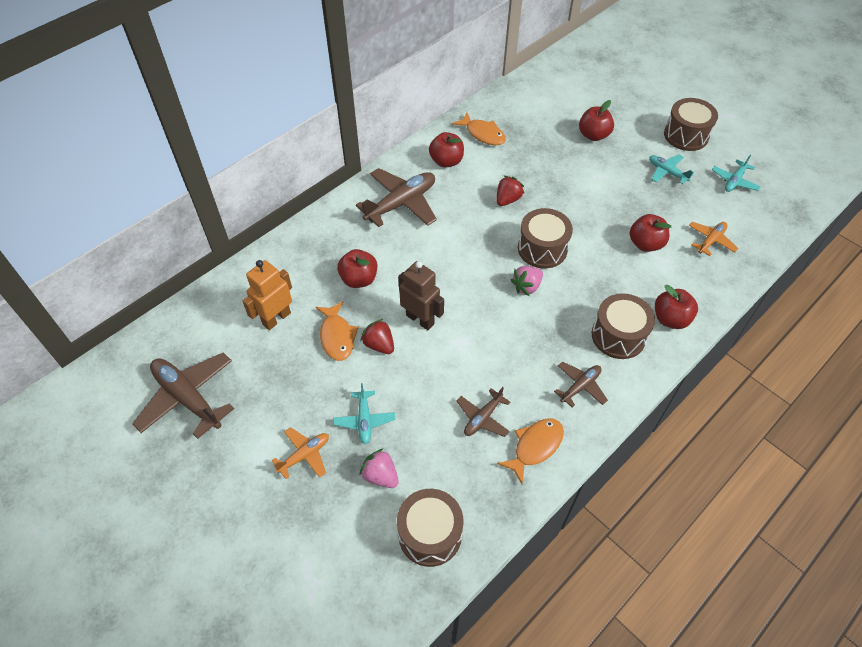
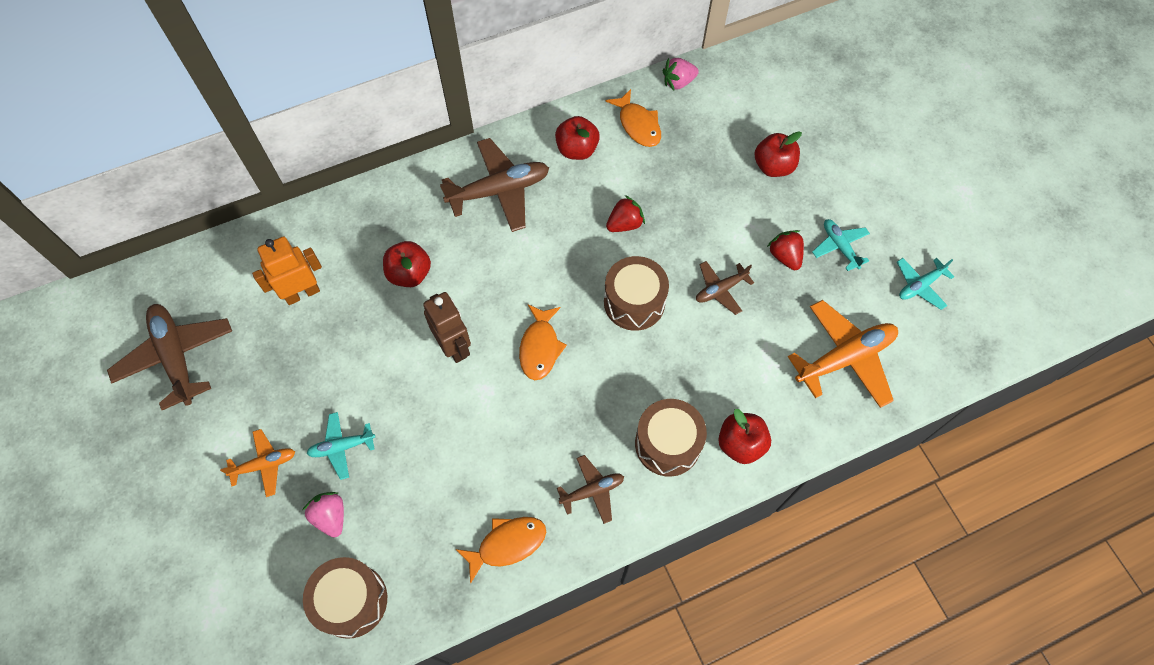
camera: 20 degrees right, 10 degrees up
orange fish [316,301,359,361] -> orange fish moved to [519,304,567,380]
turquoise plane [333,383,395,444] -> turquoise plane turned 60 degrees clockwise [306,412,375,480]
red strawberry [360,319,394,354] -> red strawberry moved to [767,230,804,270]
brown plane [457,387,510,437] -> brown plane moved to [696,261,754,315]
pink strawberry [511,266,543,296] -> pink strawberry moved to [663,58,699,90]
red apple [630,214,672,252] -> none
brown drum [664,98,718,151] -> none
orange plane [689,222,738,256] -> orange plane [788,300,898,408], size x1.83

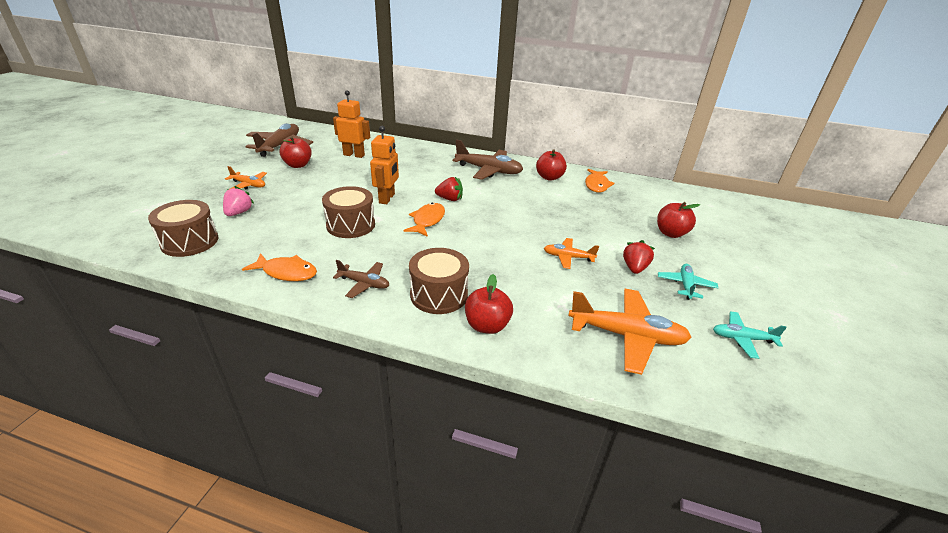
camera: 40 degrees right, 30 degrees down
turquoise plane [306,412,375,480] -> none
red apple [383,241,431,287] -> red apple moved to [279,136,312,168]
brown robot [423,292,471,363] -> orange robot [370,126,399,204]
orange fish [519,304,567,380] -> orange fish turned 150 degrees clockwise [403,203,445,237]
brown drum [604,256,669,331] -> brown drum moved to [322,186,375,238]
red strawberry [606,195,645,232] -> red strawberry moved to [435,177,463,201]
pink strawberry [663,58,699,90] -> none
brown plane [696,261,754,315] -> orange plane [544,238,599,269]

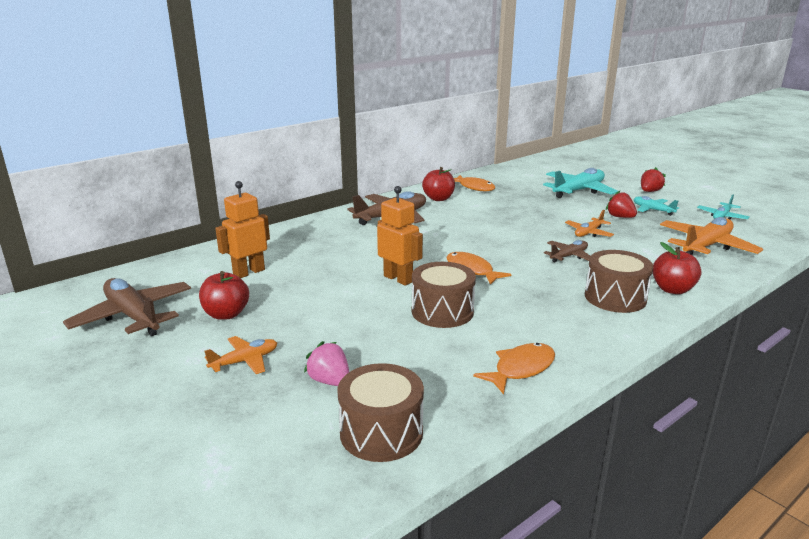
camera: 55 degrees left, 10 degrees down
brown plane [333,260,389,298] -> brown plane moved to [544,240,590,263]
red strawberry [435,177,463,201] -> red strawberry moved to [641,167,666,192]
red apple [657,202,700,238] -> turquoise plane [543,168,618,198]

